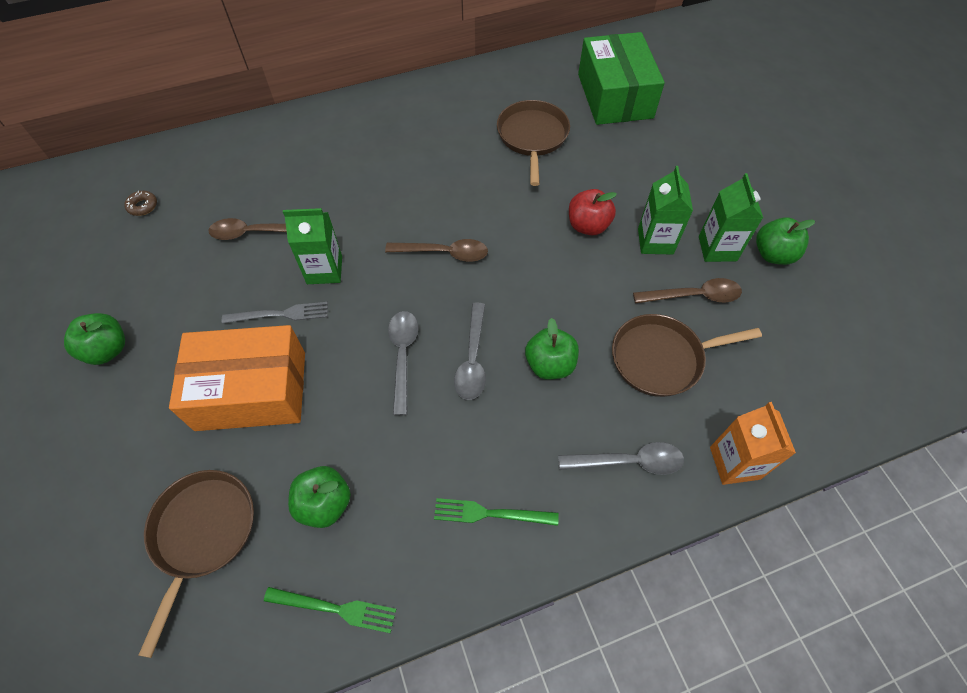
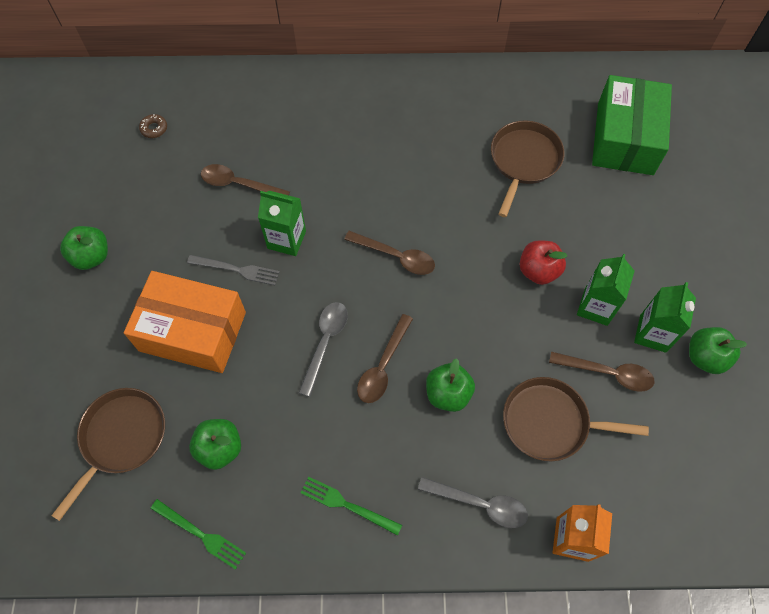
camera: 20 degrees right, 5 degrees up
grey spoon [454,302,486,400] -> brown spoon [357,314,413,403]

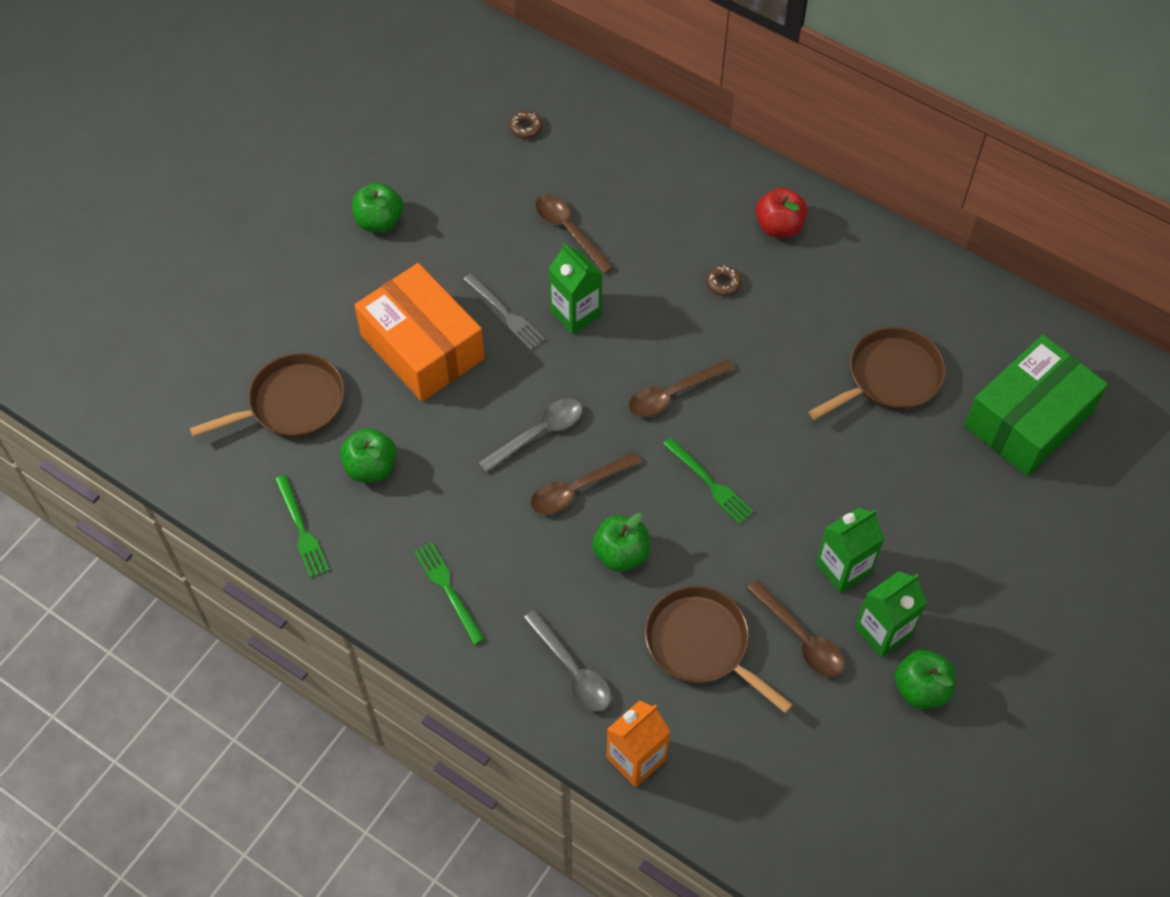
camera: 35 degrees right, 5 degrees down
brown spoon [344,231,435,275] -> brown spoon turned 90 degrees clockwise [629,359,735,417]
red apple [519,240,567,285] -> red apple moved to [755,187,807,238]
none -> green fork [663,437,754,525]
none -> brown donut [707,265,742,296]

